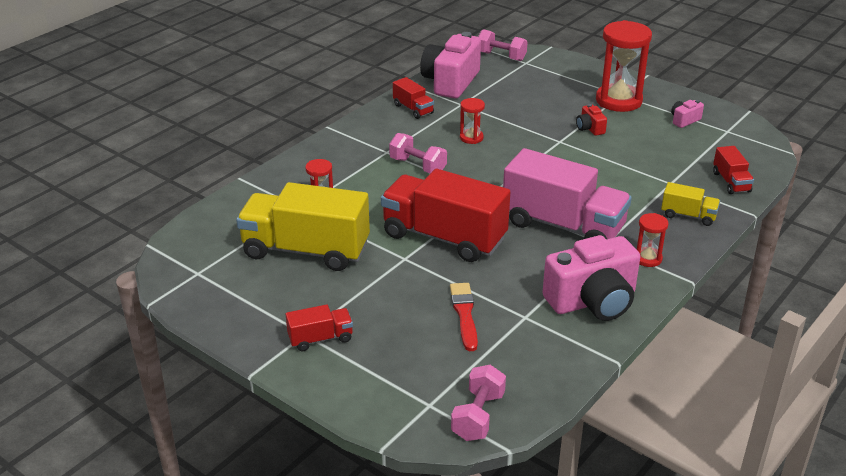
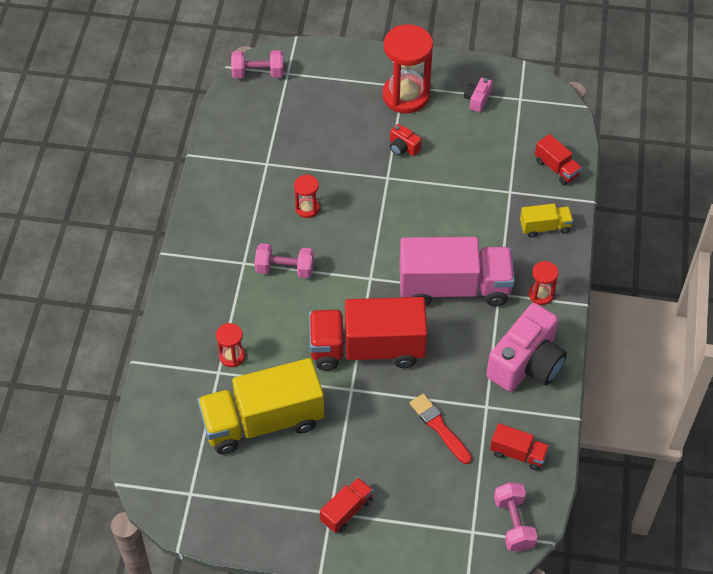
camera: 30 degrees left, 20 degrees up
red truck [393,77,434,119] -> red truck moved to [490,423,549,471]
pink camera [420,32,481,98] -> none

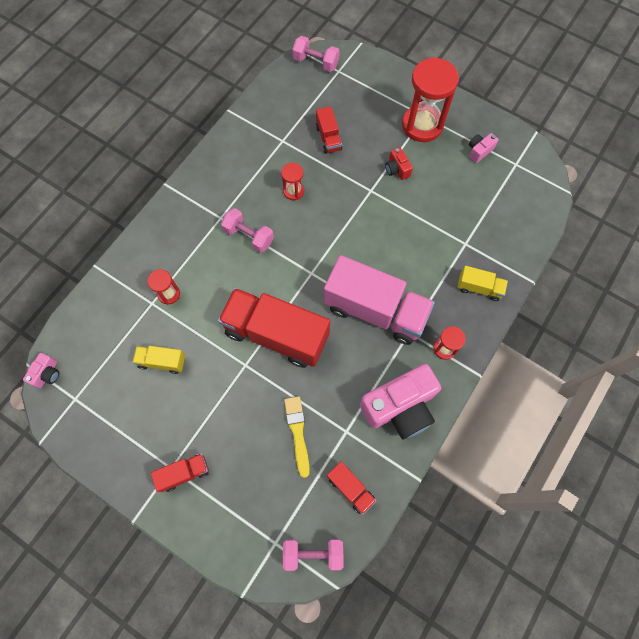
camera: 25 degrees right, 15 degrees up
yellow truck [198,358,324,454] -> yellow truck [132,346,185,374], size x0.46
red brush [410,394,472,464] -> yellow brush [284,396,310,478]
pink dumbbell [494,482,538,552] -> pink dumbbell turned 75 degrees clockwise [283,539,343,571]
red truck [535,134,582,185] -> red truck moved to [316,106,342,154]
none -> pink camera [23,353,60,388]

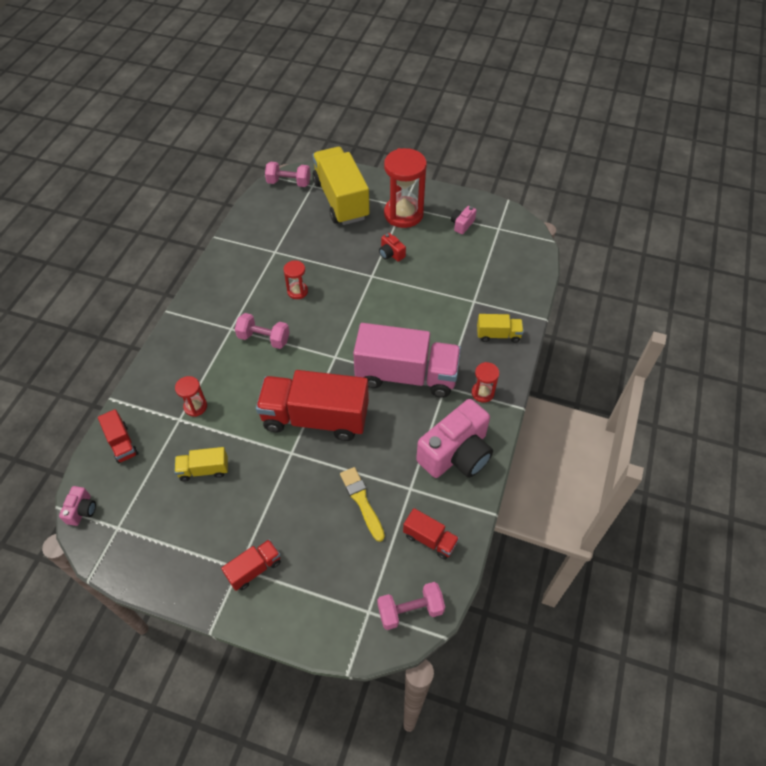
camera: 15 degrees left, 15 degrees down
red truck [316,106,342,154] -> red truck moved to [98,409,138,464]
none -> yellow truck [312,147,369,225]

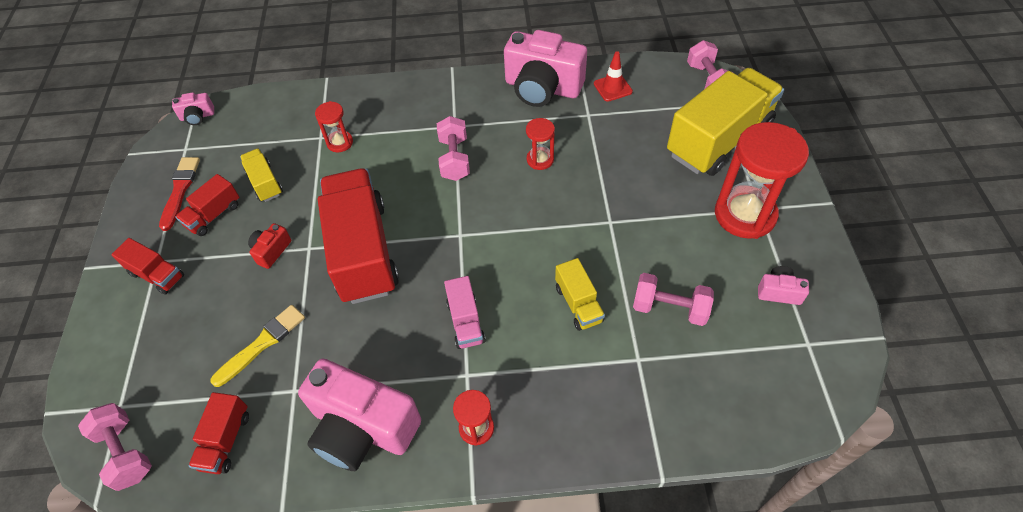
camera: 70 degrees right, 0 degrees up
red truck [98,409,138,464] -> red truck moved to [175,174,240,236]
pink truck [353,323,461,398] -> pink truck [444,276,486,349], size x0.46
red camera [379,233,406,262] -> red camera moved to [248,223,291,269]
yellow truck [477,314,524,343] -> yellow truck moved to [555,258,605,331]
none -> red brush [159,157,200,231]
none -> pink camera [504,30,587,107]
none -> red traffic cone [594,51,633,102]
none -> pink dumbbell [633,273,714,326]

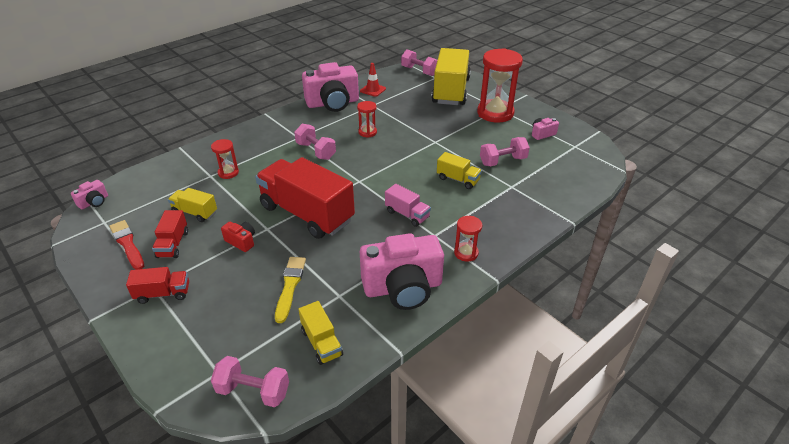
camera: 40 degrees left, 15 degrees down
red truck [189,392,249,474] -> yellow truck [298,301,343,365]
red camera [248,223,291,269] -> red camera turned 135 degrees clockwise [221,222,255,252]

